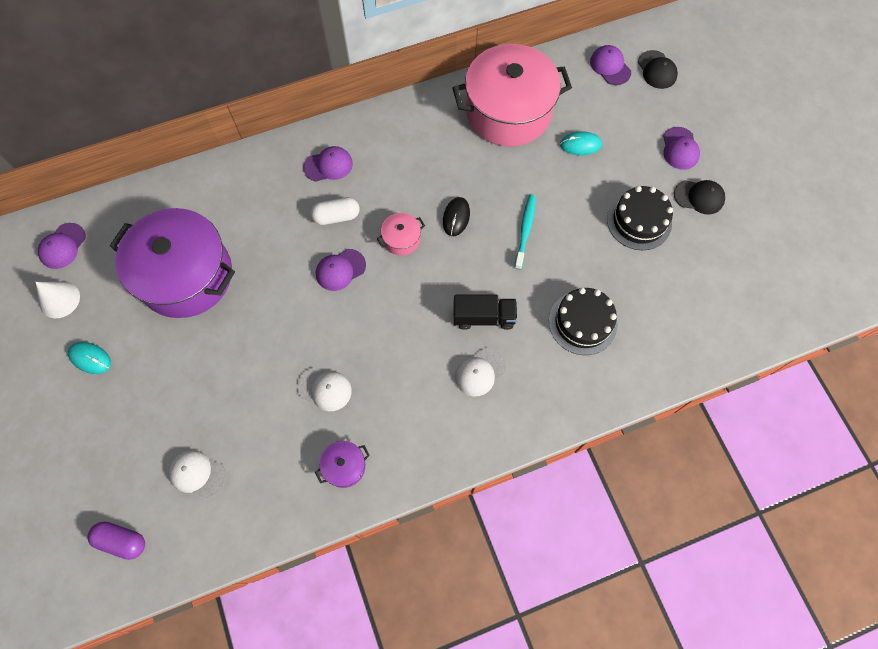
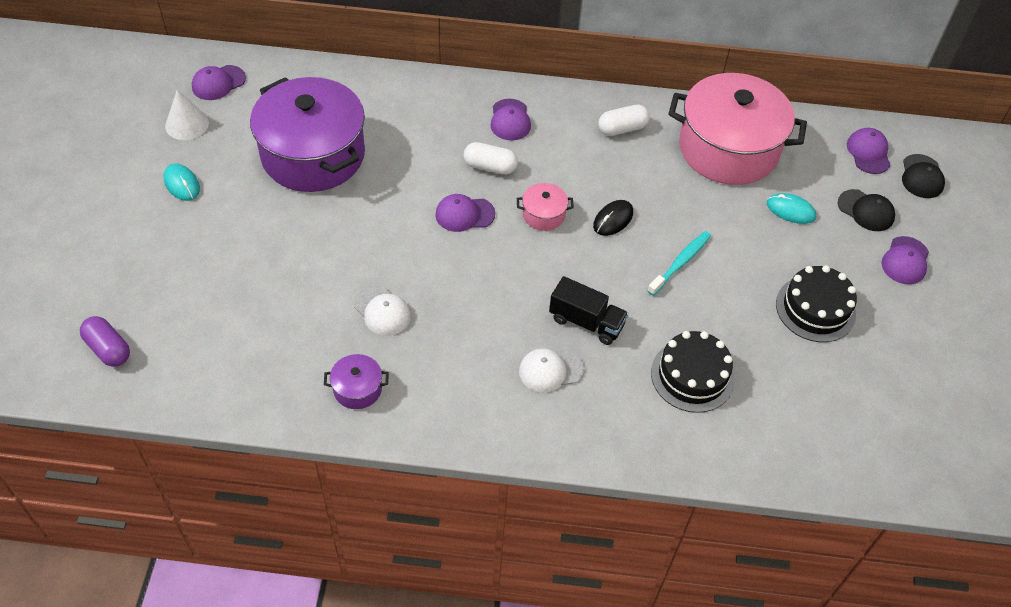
camera: 25 degrees right, 15 degrees down
white cap [168,450,226,498] -> none
purple cap [303,146,353,182] -> purple cap turned 75 degrees clockwise [490,99,531,140]
black cap [674,180,725,215] -> black cap moved to [838,189,895,231]
none -> white capsule [598,104,650,136]

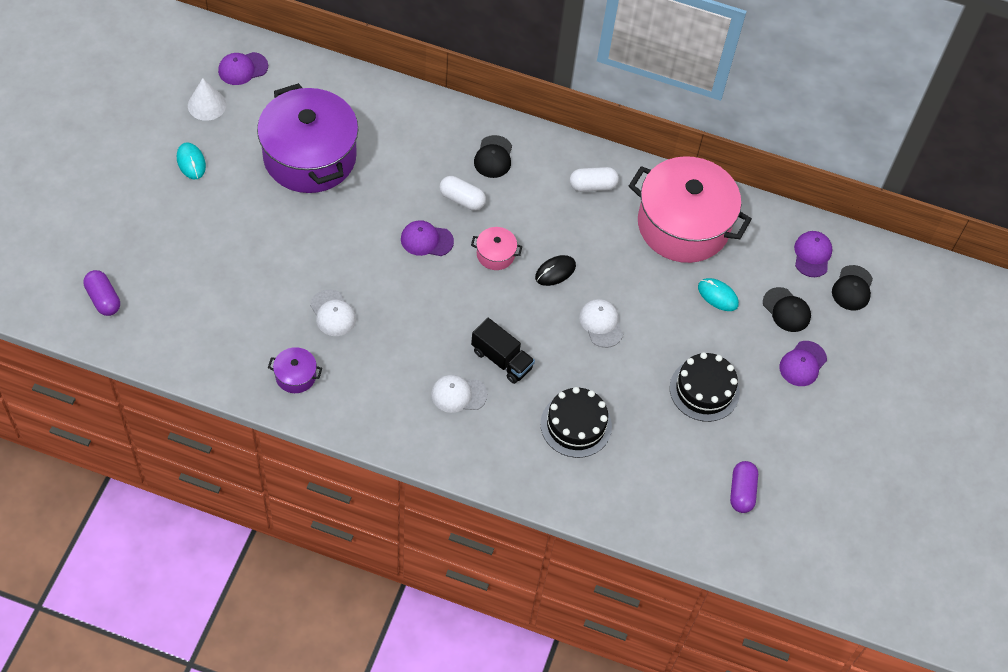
camera: 10 degrees right, 5 degrees up
purple cap [490,99,531,140] -> black cap [474,135,512,178]
turquoise toothbrush [647,231,711,296] -> white cap [579,299,623,348]
none -> purple capsule [730,461,758,513]

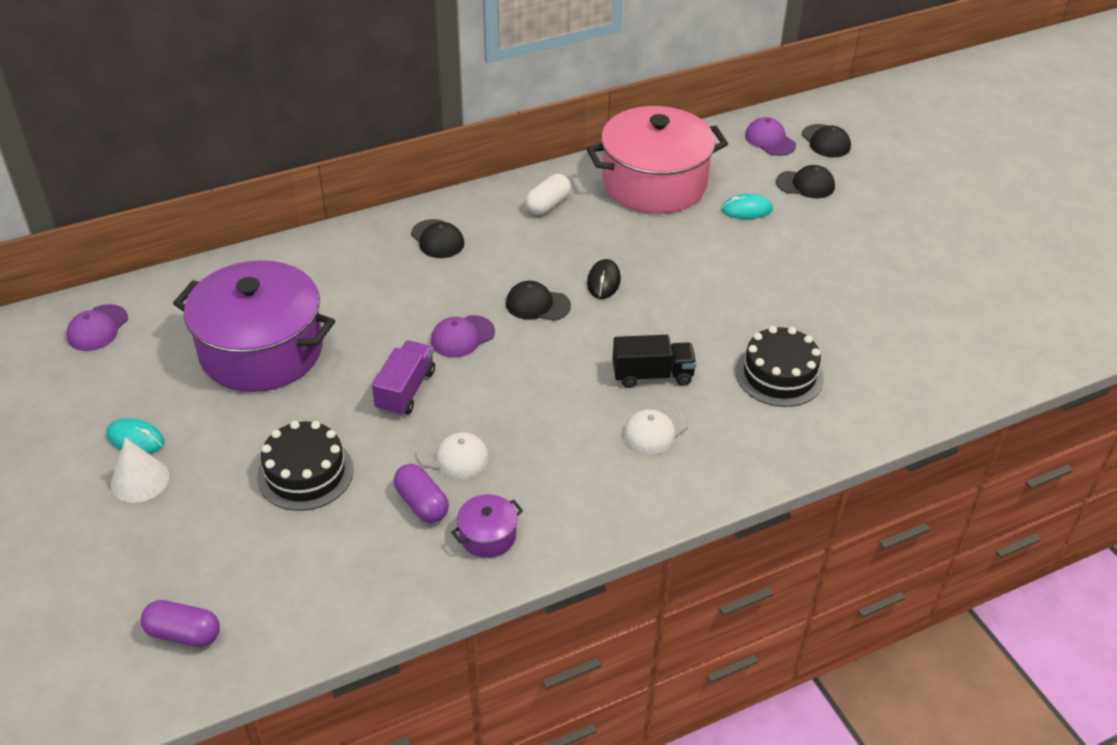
camera: 40 degrees left, 15 degrees down
white cone [188,78,227,121] -> white cone moved to [111,438,169,503]
white capsule [439,176,486,211] -> none
pink pot [471,227,522,270] -> black cap [506,281,571,321]
white cap [579,299,623,348] -> none
black cake [670,352,740,422] -> black cake moved to [257,421,354,511]
purple capsule [730,461,758,513] -> purple capsule moved to [394,464,449,523]
purple cap [779,341,827,386] -> none
none -> purple truck [372,340,435,417]

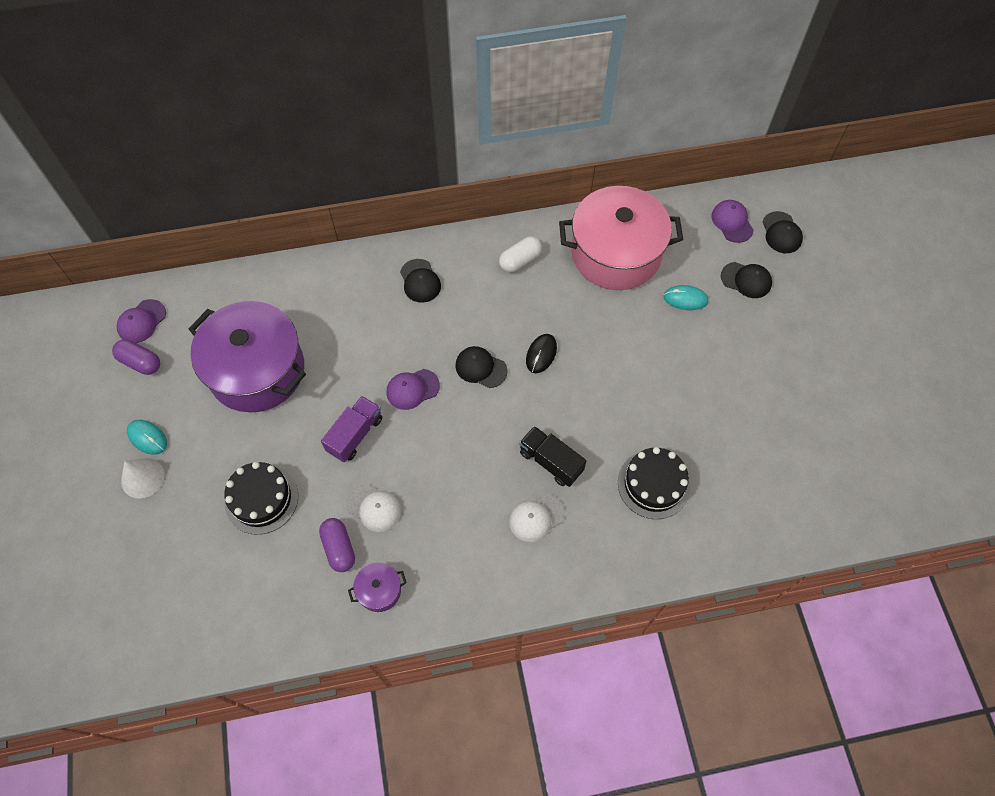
camera: 15 degrees right, 20 degrees up
purple capsule [141,600,220,647] -> purple capsule moved to [112,339,160,375]
black truck [612,335,697,388] -> black truck turned 150 degrees counterclockwise [519,426,586,487]

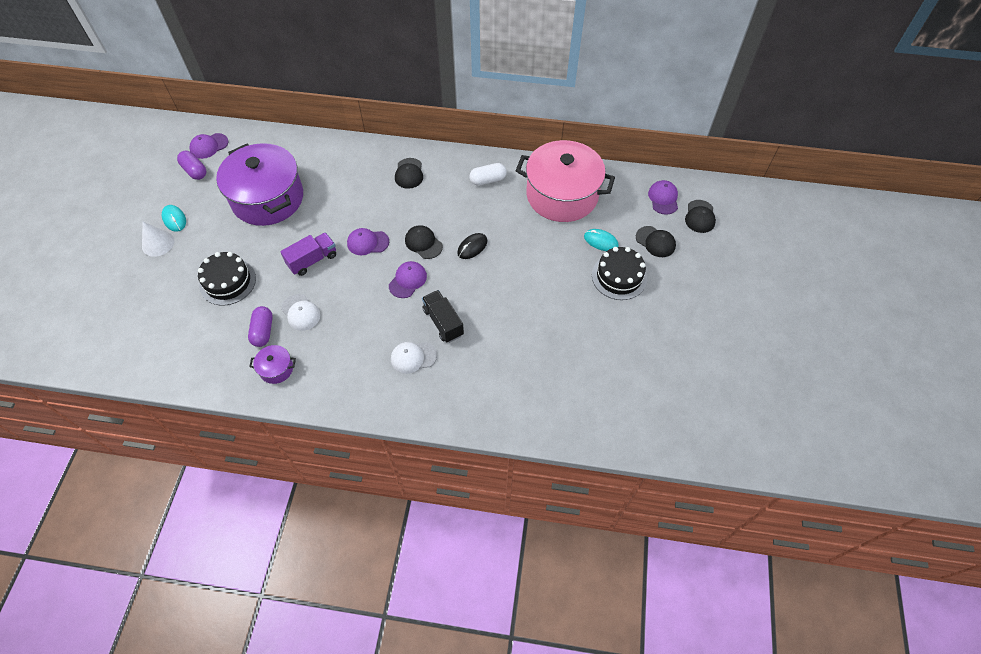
camera: 20 degrees right, 5 degrees down
black cake [618,447,691,519] -> black cake moved to [592,247,647,300]
none -> purple cap [389,261,427,298]

